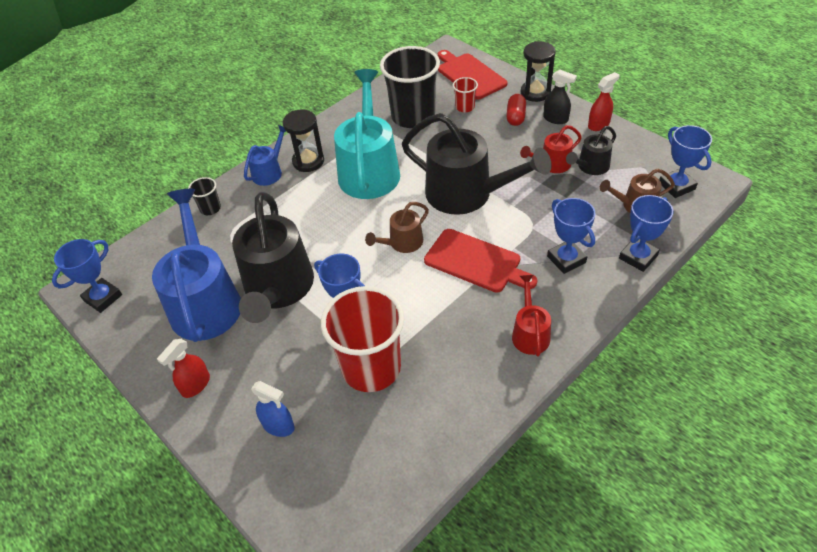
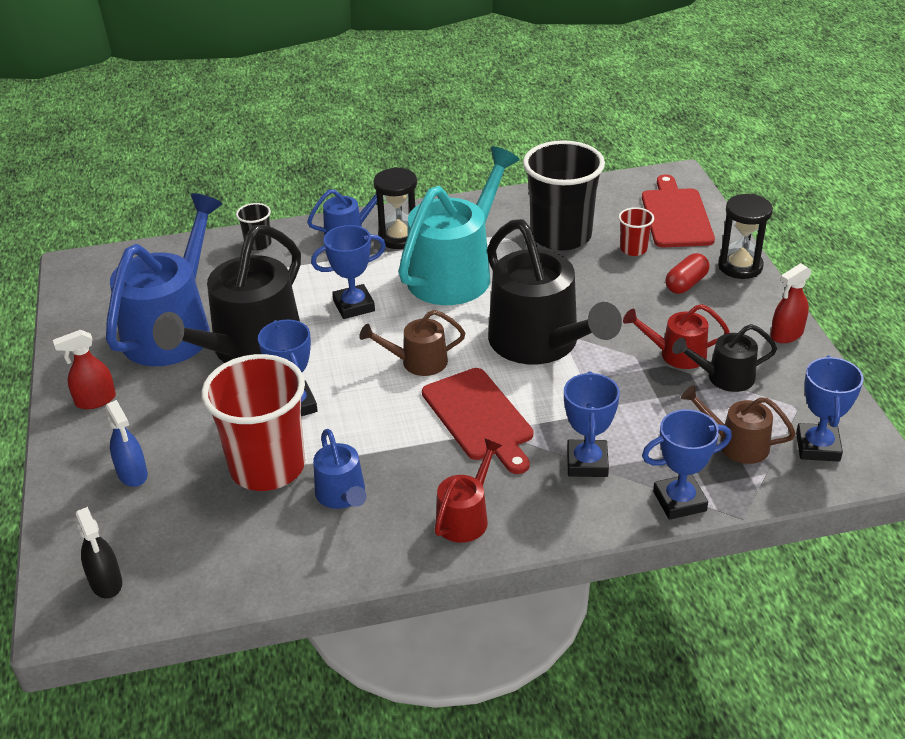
camera: 30 degrees right, 10 degrees down
blue trophy [52,239,122,313] -> blue trophy moved to [311,225,386,319]
black spray bottle [543,70,577,124] -> black spray bottle moved to [76,507,122,599]
red spray bottle [588,72,619,131] -> red spray bottle turned 150 degrees clockwise [771,263,812,343]
none -> blue watering can [313,429,366,509]

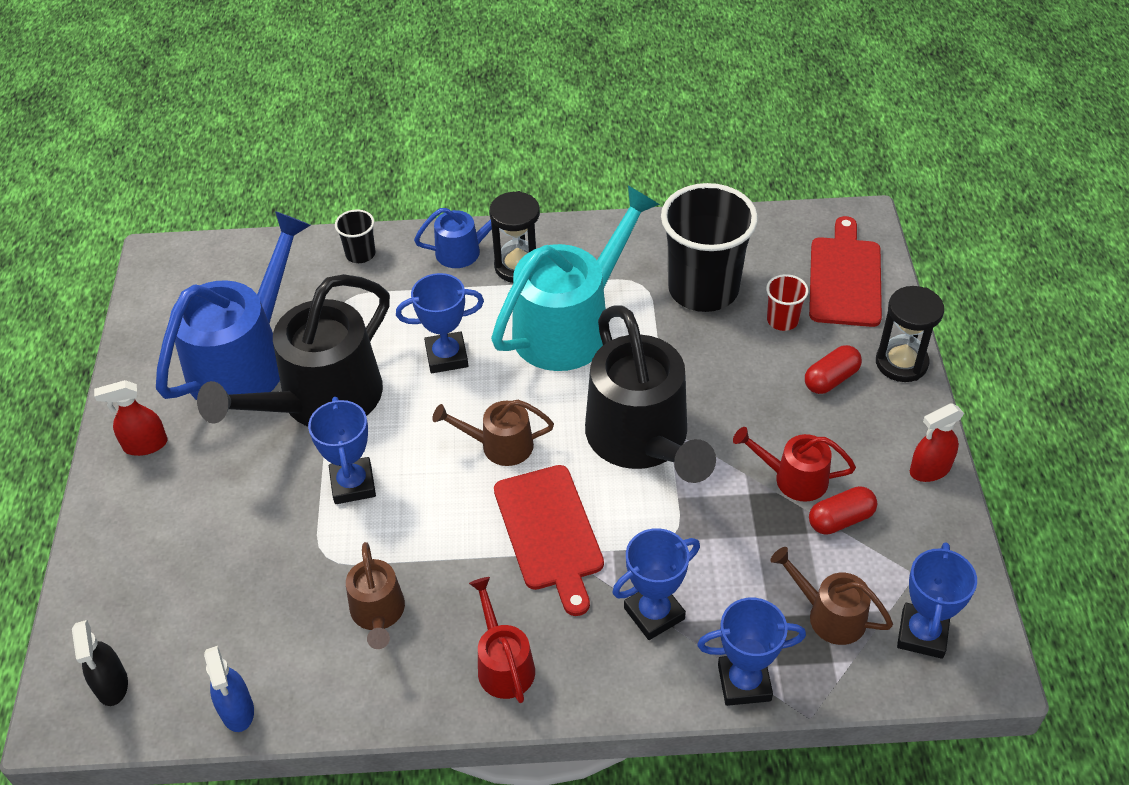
camera: 10 degrees right, 10 degrees up
blue spray bottle [105,400,148,487] -> blue spray bottle moved to [204,646,254,732]
red cup [201,354,305,491] -> none
blue watering can [313,429,366,509] -> brown watering can [346,542,405,649]
red watering can [435,438,503,543] -> red watering can turned 60 degrees counterclockwise [469,577,535,703]
blue trophy [564,371,620,477] -> blue trophy turned 45 degrees clockwise [612,528,700,640]
black watering can [672,324,777,392] -> red capsule [809,486,877,535]

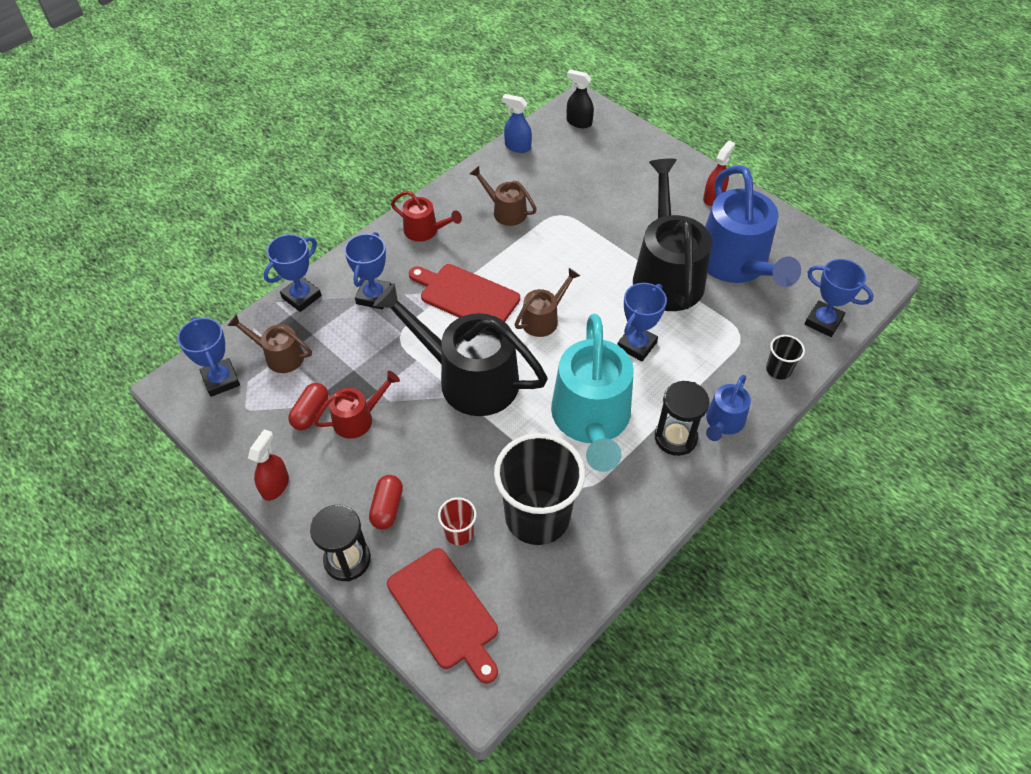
camera: 135 degrees right, 5 degrees up
blue trophy [308,397,376,504] -> blue trophy moved to [805,259,874,337]
brown watering can [770,547,893,645] -> brown watering can turned 150 degrees counterclockwise [228,314,312,373]

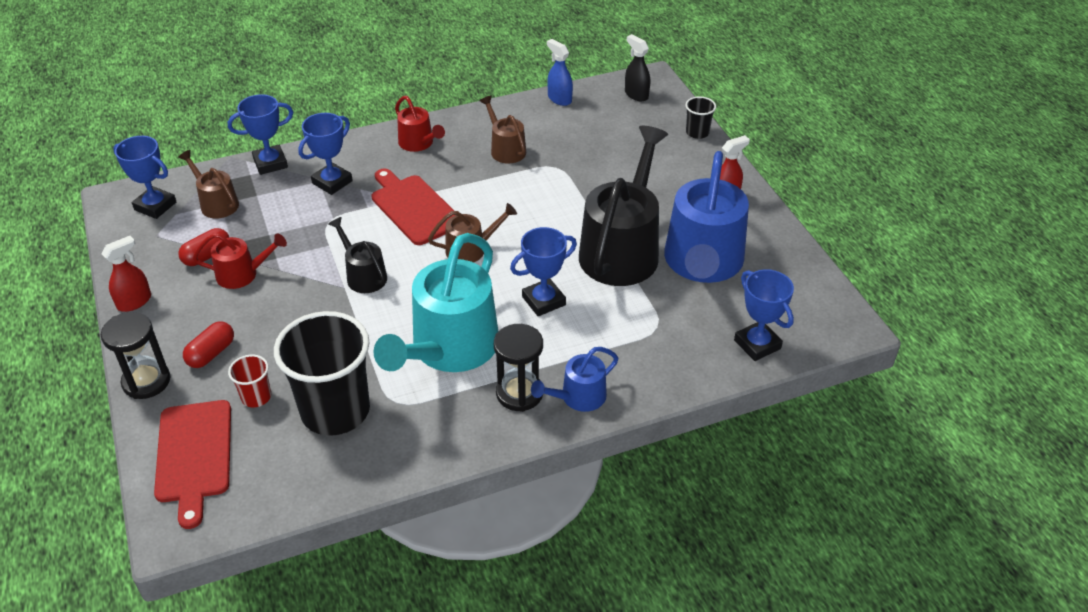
camera: 25 degrees right, 10 degrees down
blue trophy [177,317,240,397] -> blue trophy turned 60 degrees counterclockwise [113,136,176,219]
black watering can [373,283,548,416] -> black watering can [328,217,387,293], size x0.49
black cup [766,335,805,379] -> black cup moved to [686,96,716,139]

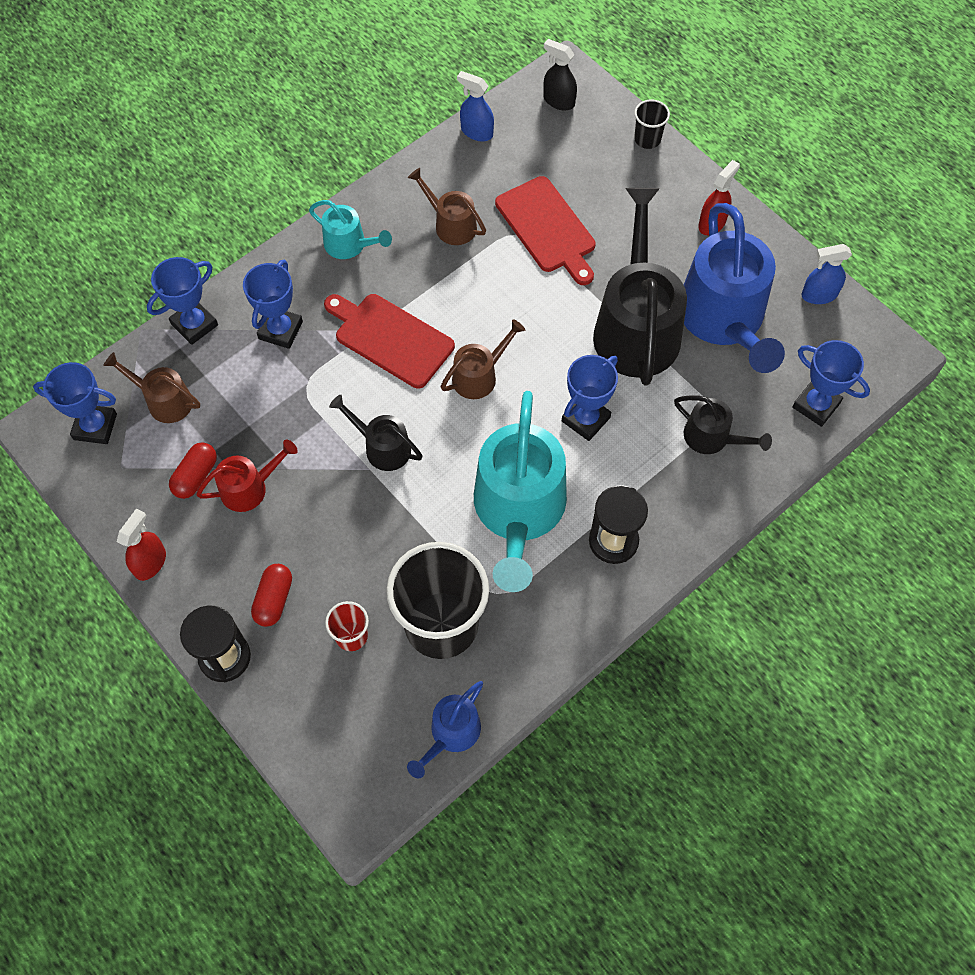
camera: 20 degrees left, 20 degrees up
red cutting board [154,400,231,529] -> red cutting board moved to [495,176,596,285]
red watering can [395,96,445,152] -> turquoise watering can [309,200,392,259]
blue watering can [531,347,619,412] -> blue watering can moved to [407,681,483,778]
none -> black watering can [674,395,772,454]
none -> blue spray bottle [802,244,852,304]

